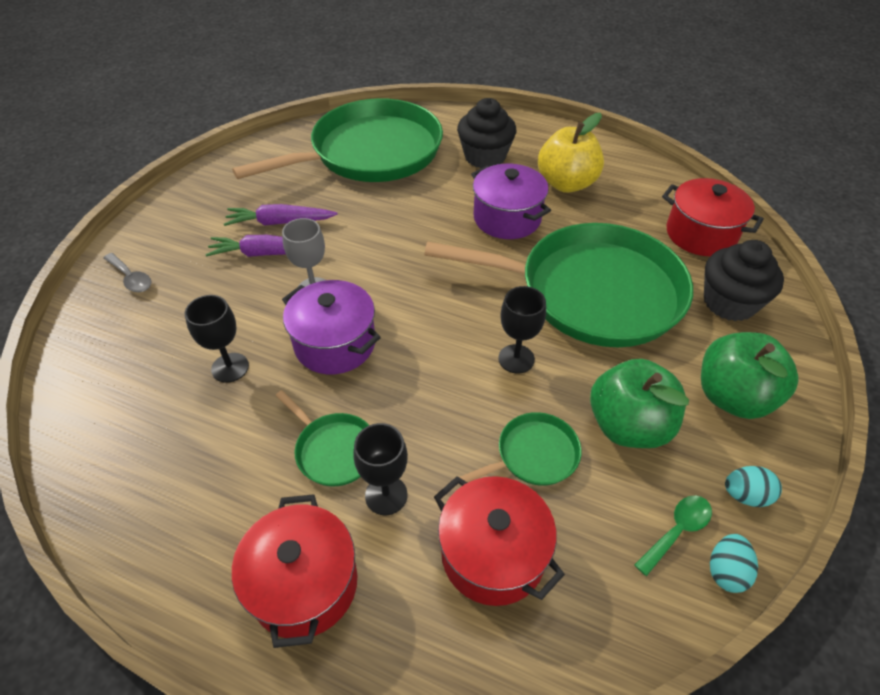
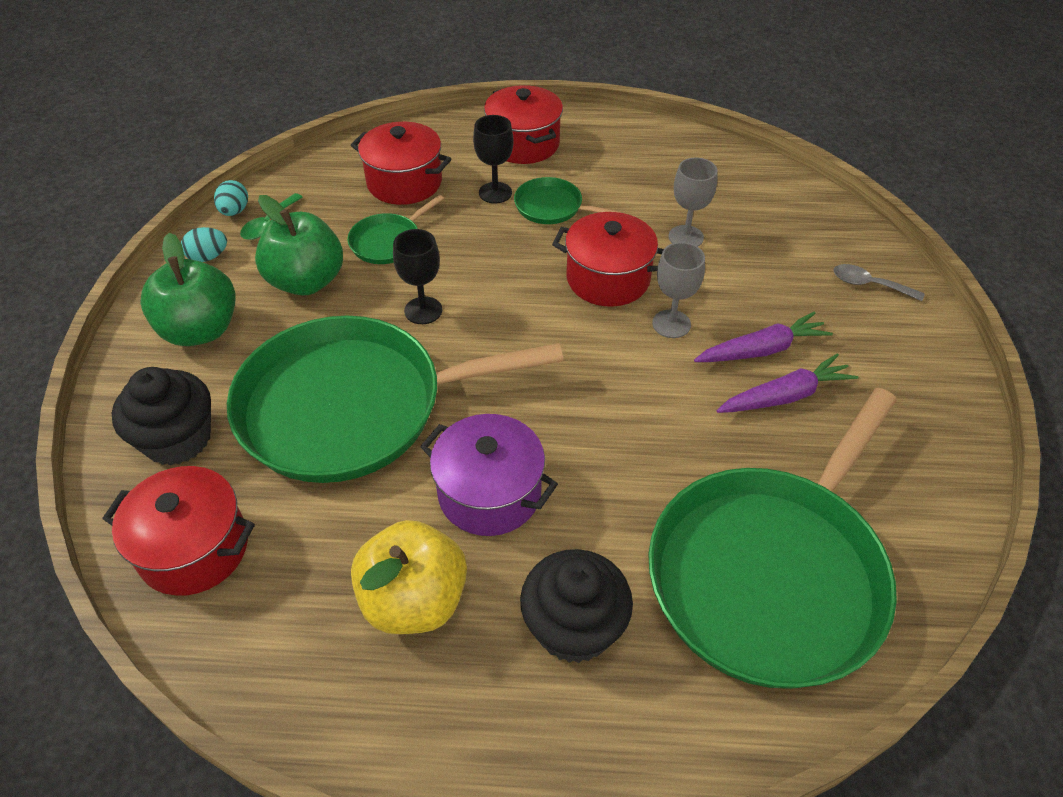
camera: 160 degrees right, 0 degrees up
black goblet [185,295,249,383] -> grey goblet [669,158,718,247]
purple pot [282,280,381,374] -> red pot [552,212,664,306]

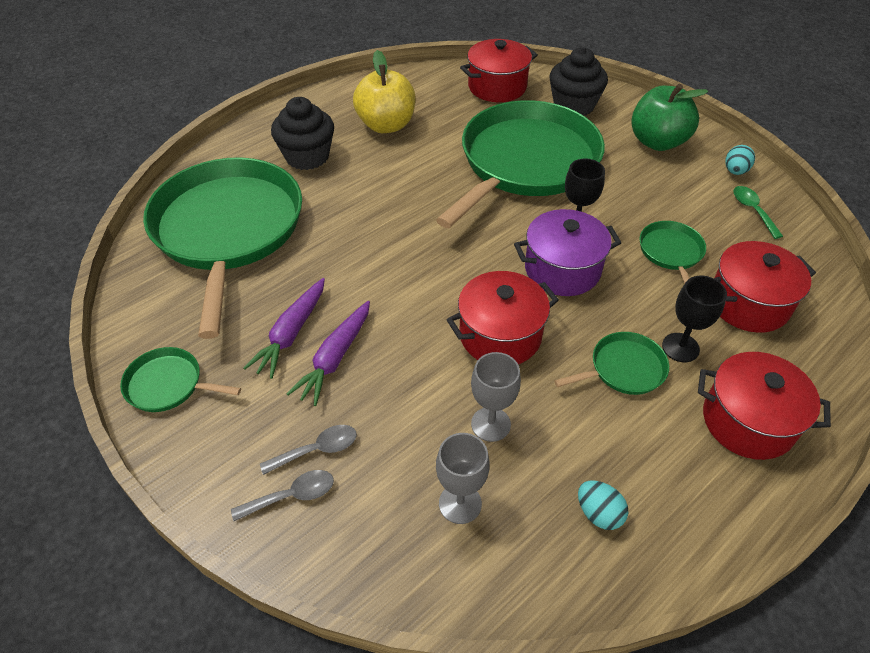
camera: 135 degrees right, 0 degrees up
turquoise egg [214,180,248,216] -> turquoise egg moved to [578,481,628,530]
green apple [255,195,343,295] -> none
purple pot [420,414,558,536] -> purple pot moved to [514,209,621,296]
grey goblet [652,242,705,338] -> grey goblet moved to [436,433,490,524]
none -> green pan [120,347,241,412]
none -> grey spoon [260,425,357,475]

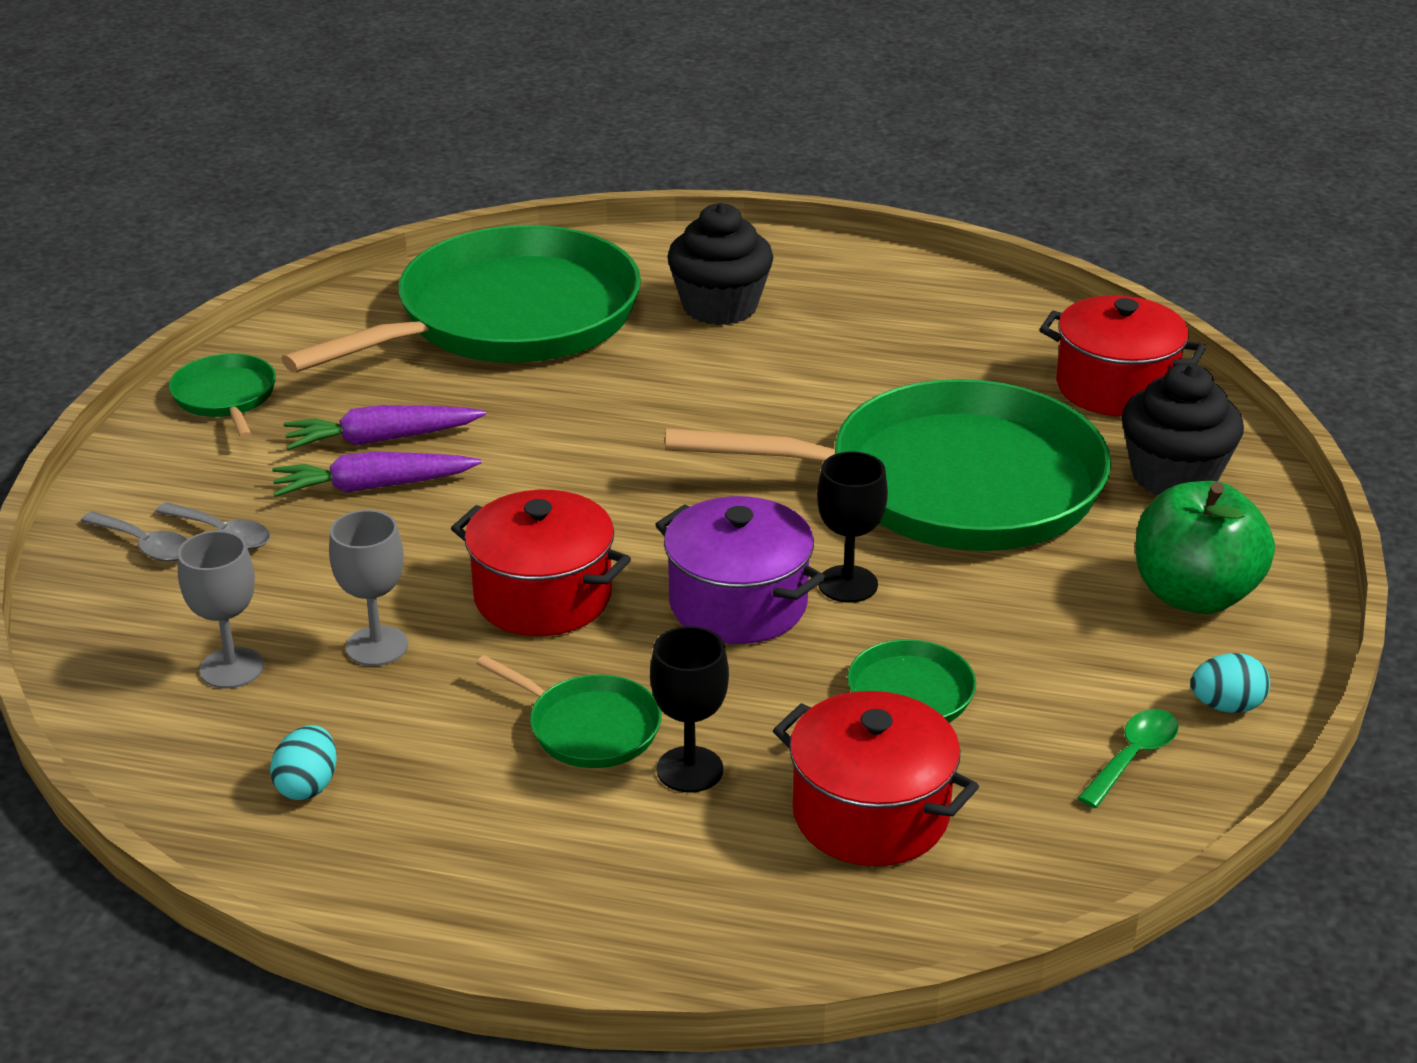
camera: 55 degrees right, 15 degrees down
yellow apple [353,50,416,133] -> none
red pot [698,352,831,460] -> none

